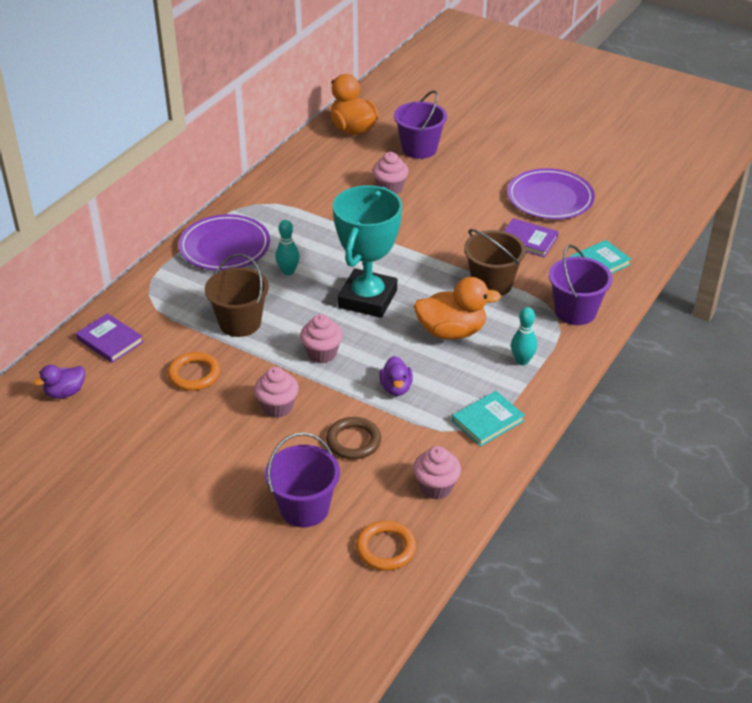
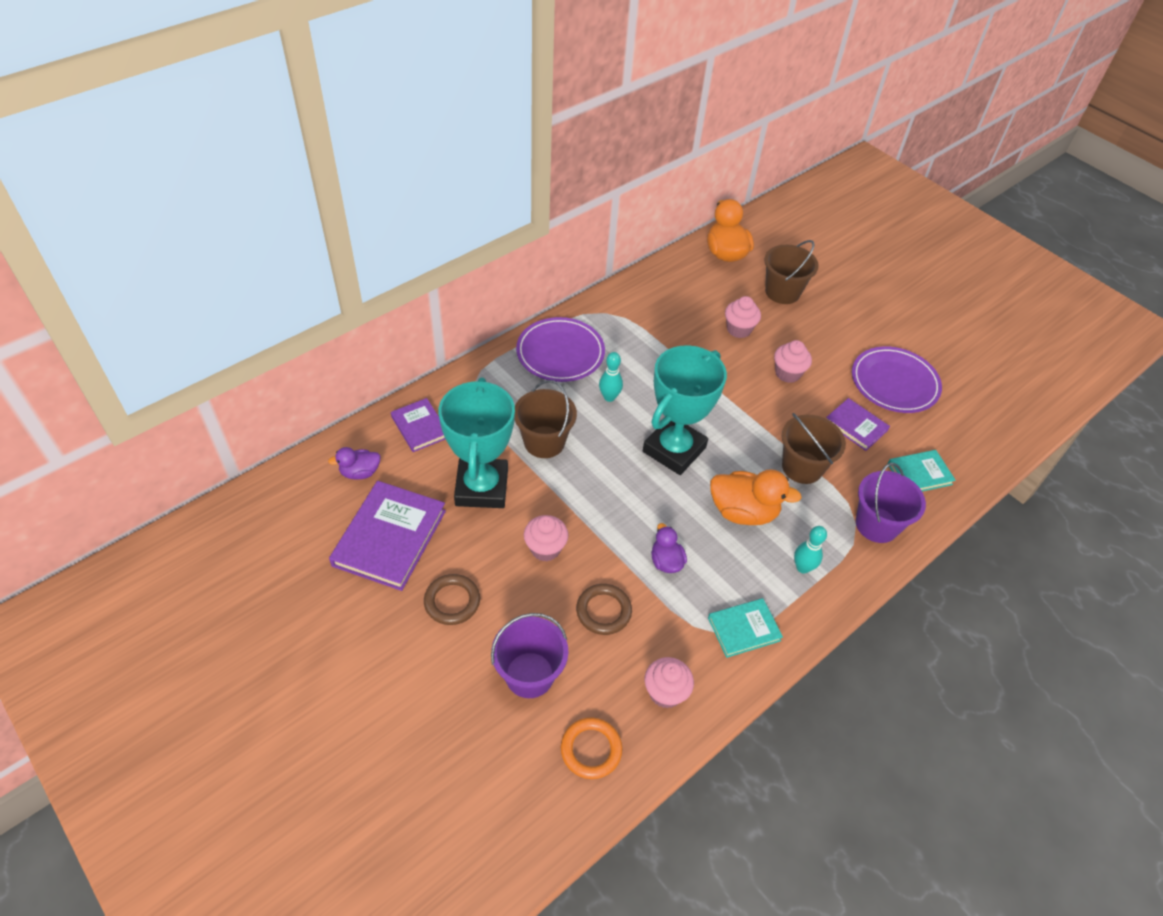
camera: 15 degrees right, 10 degrees up
orange ring [168,352,220,391] -> turquoise trophy [438,377,515,508]
pink cupcake [300,314,343,363] -> pink cupcake moved to [774,340,812,383]
purple duck [379,356,413,396] -> purple duck turned 150 degrees clockwise [651,523,687,573]
purple bucket [394,90,447,159] -> brown bucket [764,240,819,304]
none -> purple book [329,481,446,591]
none -> brown ring [424,574,480,625]

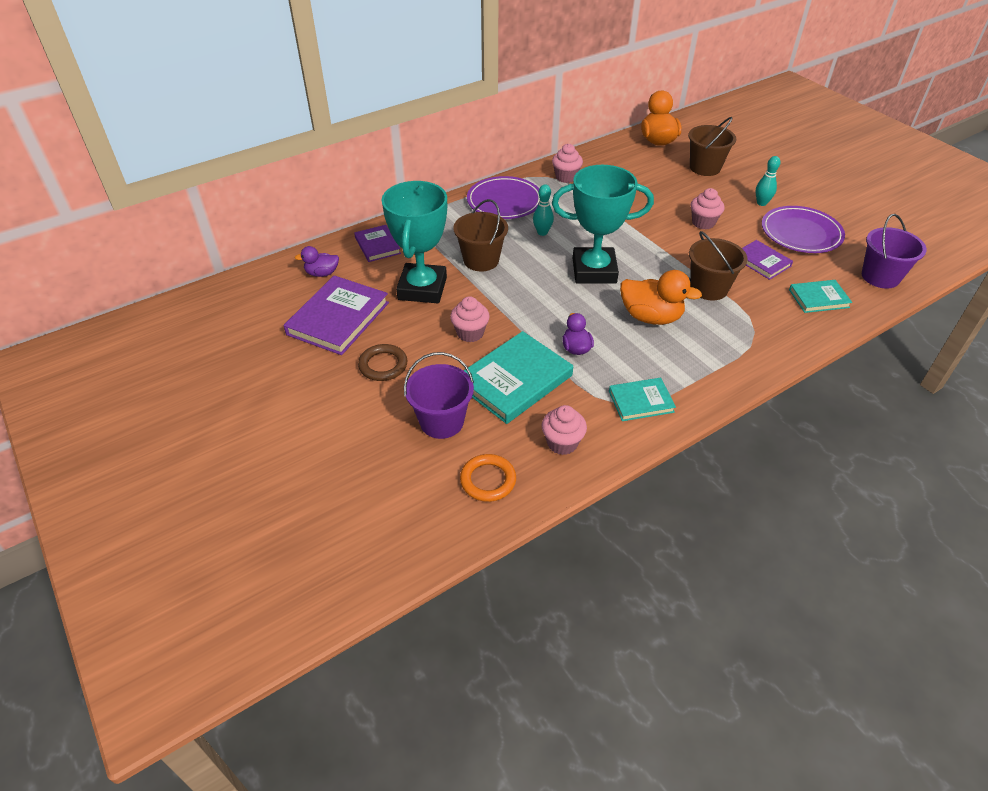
camera: 10 degrees right, 5 degrees down
brown ring [576,584,632,635] -> turquoise book [464,331,573,424]
turquoise trophy [643,345,727,475] -> turquoise trophy turned 45 degrees clockwise [552,165,654,283]
pink cupcake [725,296,761,338] -> pink cupcake moved to [552,144,583,183]
turquoise bowling pin [794,526,827,573] -> turquoise bowling pin moved to [756,156,780,206]
purple bucket [856,463,926,543] -> purple bucket moved to [862,214,927,289]

